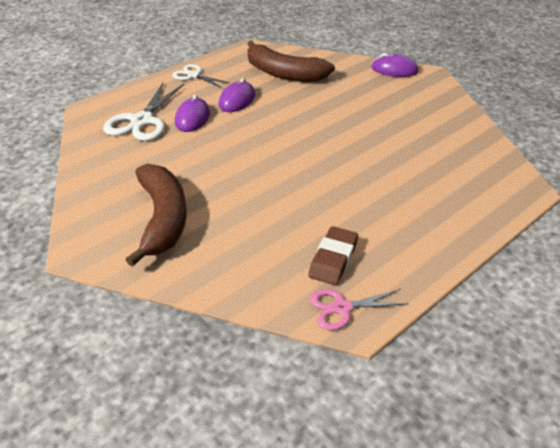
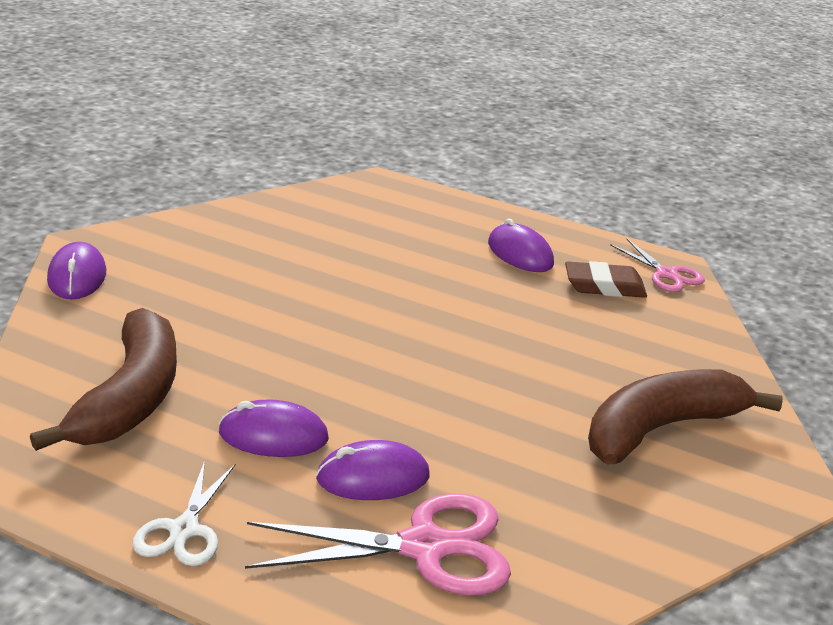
camera: 115 degrees left, 10 degrees down
white scissors [103,83,184,141] -> pink scissors [245,494,511,596]
none -> purple mouse [488,219,554,272]

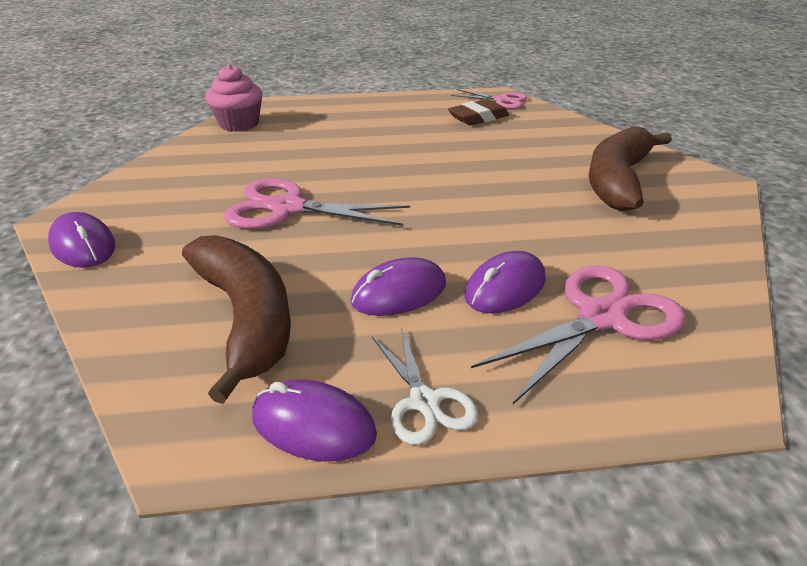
camera: 30 degrees left, 5 degrees up
purple mouse [488,219,554,272] -> purple mouse moved to [252,379,377,462]
none -> pink cupcake [206,64,262,131]
none -> pink scissors [224,178,410,229]

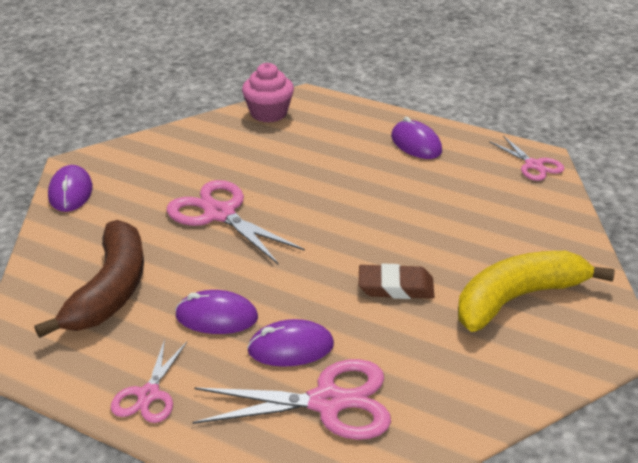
camera: 35 degrees right, 0 degrees up
purple mouse [252,379,377,462] -> purple mouse moved to [391,117,442,159]
white scissors [372,327,478,445] -> pink scissors [110,339,187,423]
brown eraser [448,99,509,125] -> brown eraser moved to [359,263,434,299]
brown banana [589,126,672,211] -> yellow banana [458,251,615,332]

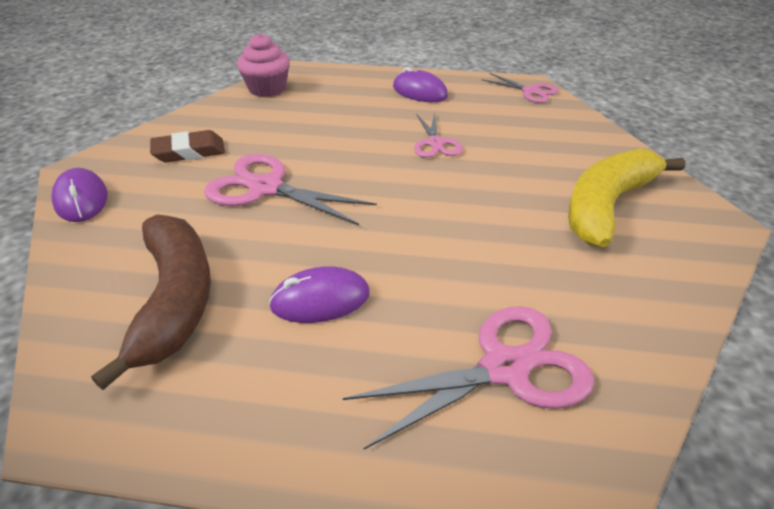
camera: 20 degrees left, 5 degrees up
pink scissors [110,339,187,423] -> pink scissors moved to [414,112,463,158]
purple mouse [247,319,334,367] -> none
brown eraser [359,263,434,299] -> brown eraser moved to [150,130,225,162]

